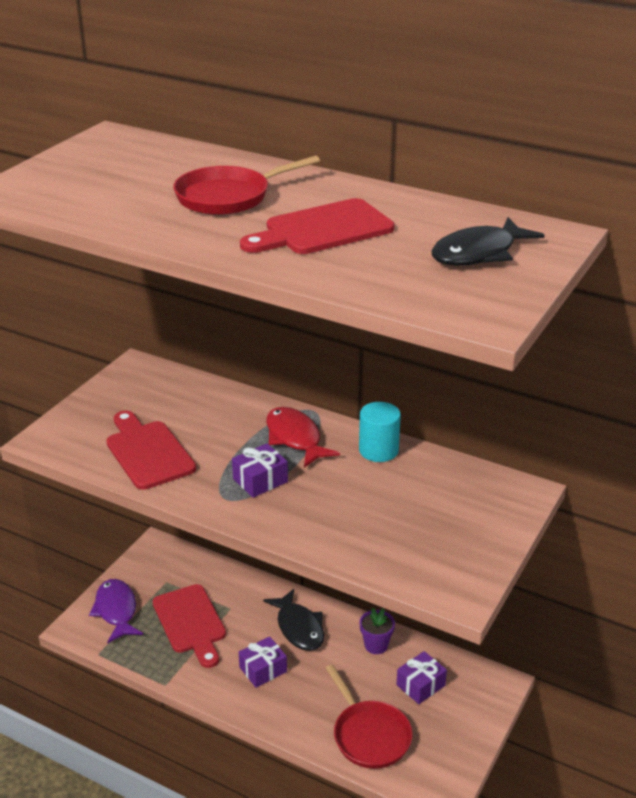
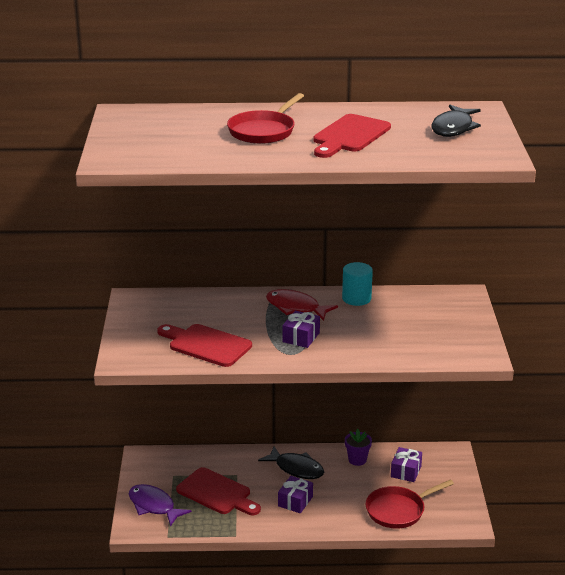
camera: 30 degrees left, 5 degrees down
red pan [325,664,413,769] -> red pan turned 120 degrees clockwise [366,479,454,529]

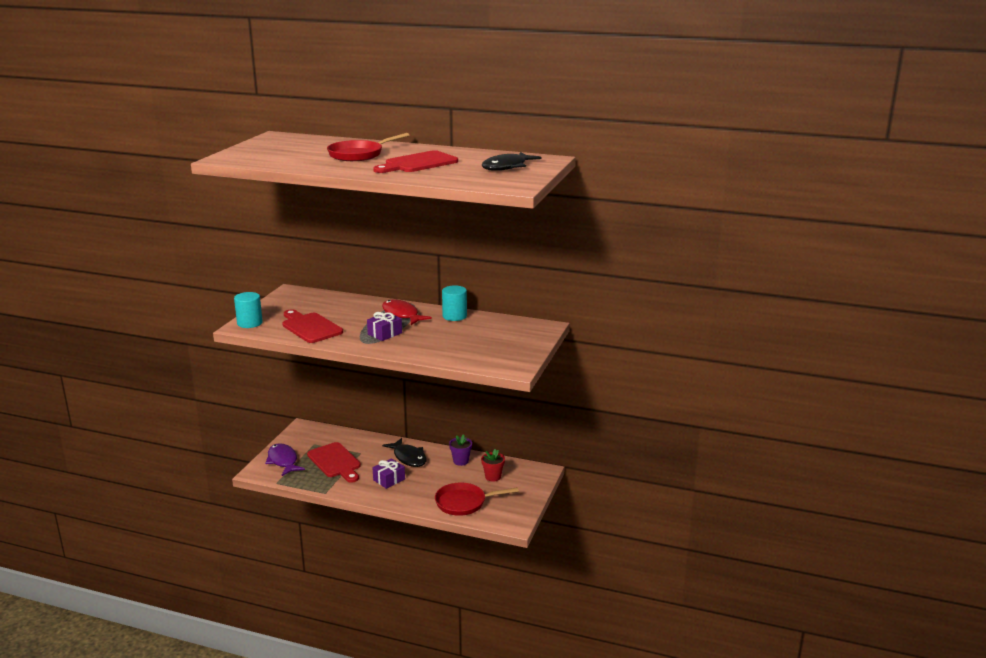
camera: 20 degrees right, 5 degrees down
purple gift [391,447,422,482] -> red flower pot [481,449,505,482]
none -> turquoise cylinder [234,292,263,328]

